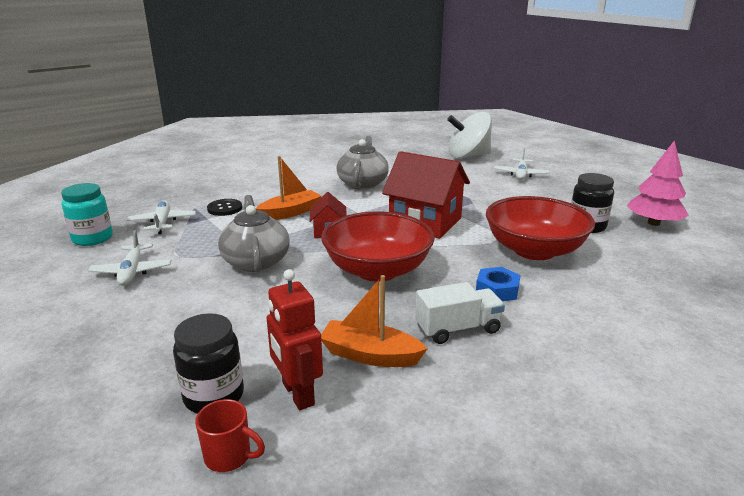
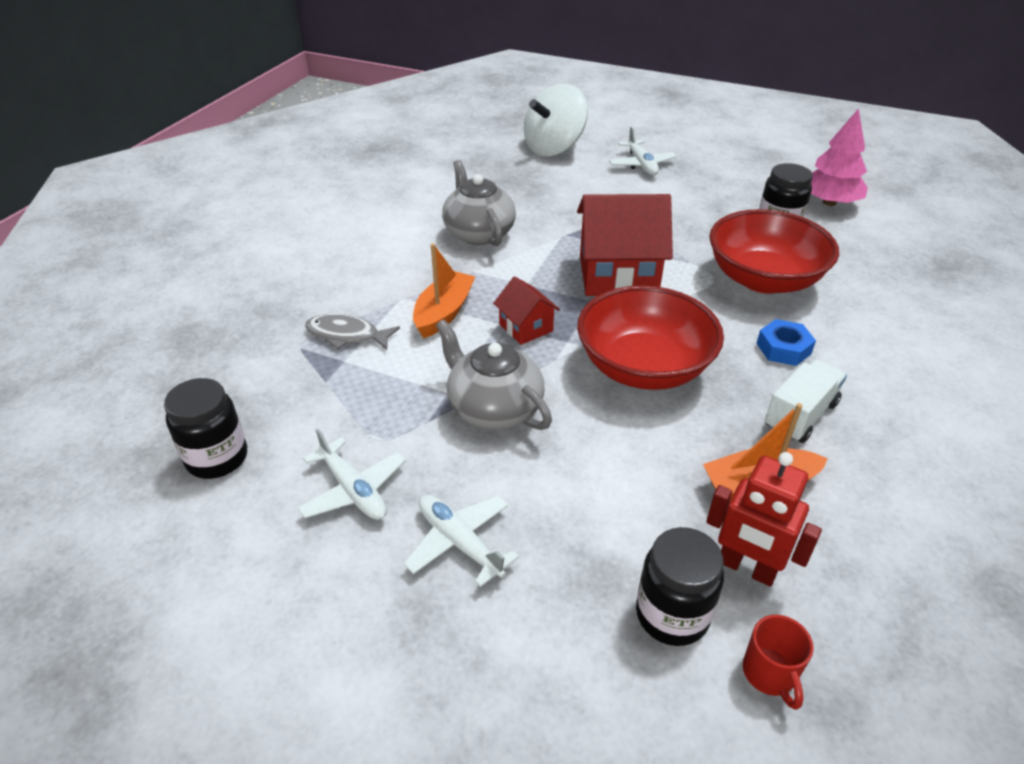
camera: 30 degrees left, 15 degrees up
turquoise jar [61,183,113,246] -> black jar [164,378,247,479]
white plane [127,200,196,234] -> white plane moved to [404,495,519,587]
red mug [195,399,265,472] -> red mug turned 90 degrees clockwise [743,615,814,710]
black button [207,199,242,216] -> grey fish [305,314,400,350]

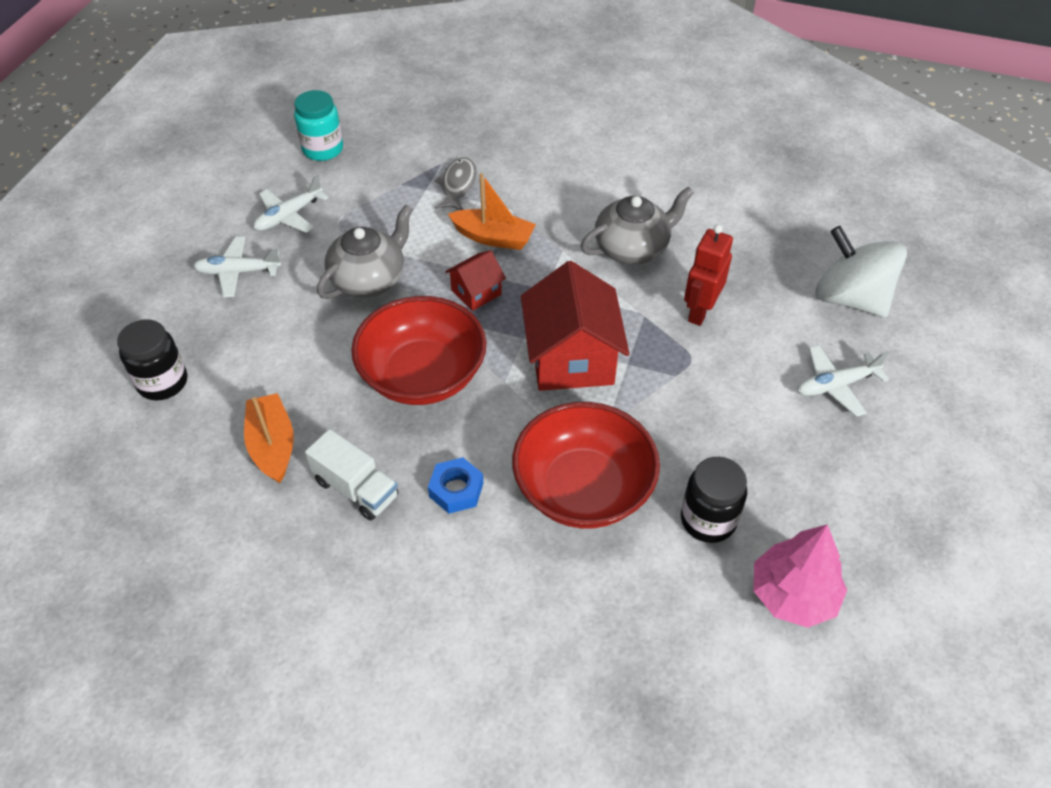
camera: 85 degrees right, 10 degrees up
black jar [164,378,247,479] -> turquoise jar [294,90,343,161]
white plane [404,495,519,587] -> white plane turned 135 degrees counterclockwise [193,237,281,297]
red robot [706,452,822,587] -> red robot moved to [684,225,733,326]
red mug [743,615,814,710] -> none

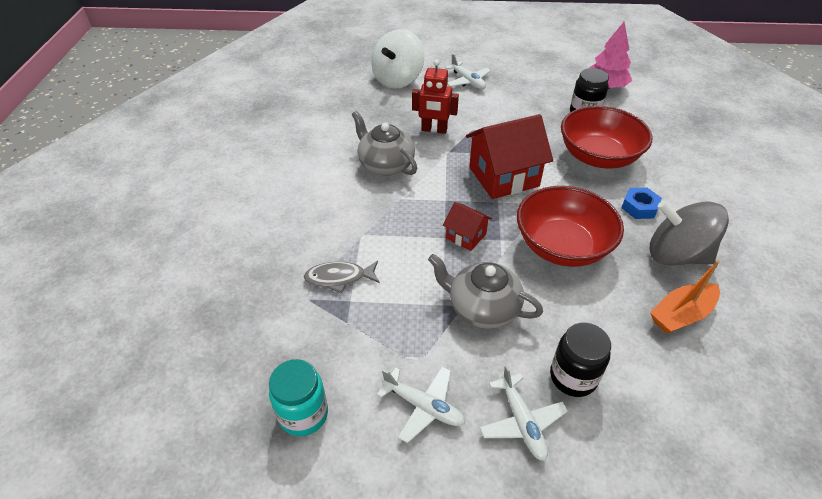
camera: 105 degrees left, 5 degrees down
black jar [117,319,187,400] -> black jar moved to [550,323,611,397]
white truck [305,429,399,521] -> grey spinning top [650,200,729,266]
orange boat [448,173,536,250] -> none

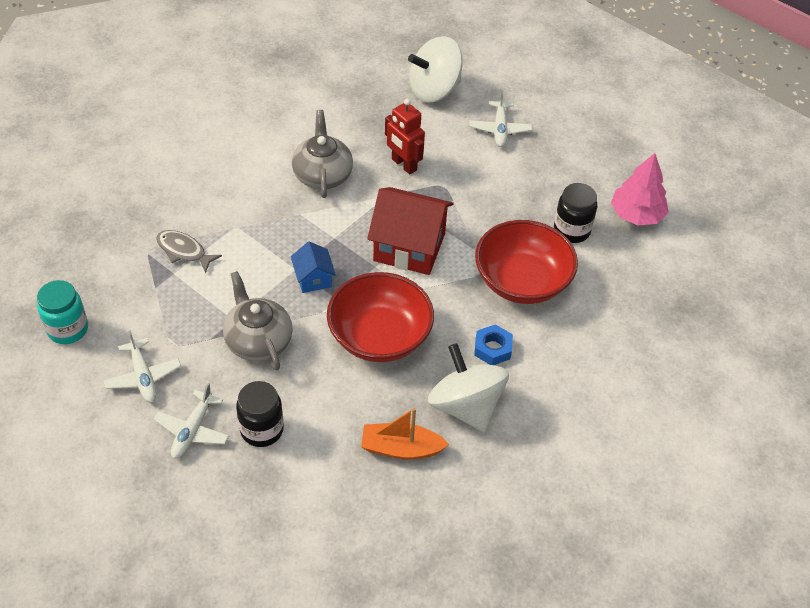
camera: 35 degrees right, 5 degrees up
red house [443,202,492,251] -> blue house [291,242,336,293]
grey spinning top [650,200,729,266] -> white spinning top [428,343,509,432]

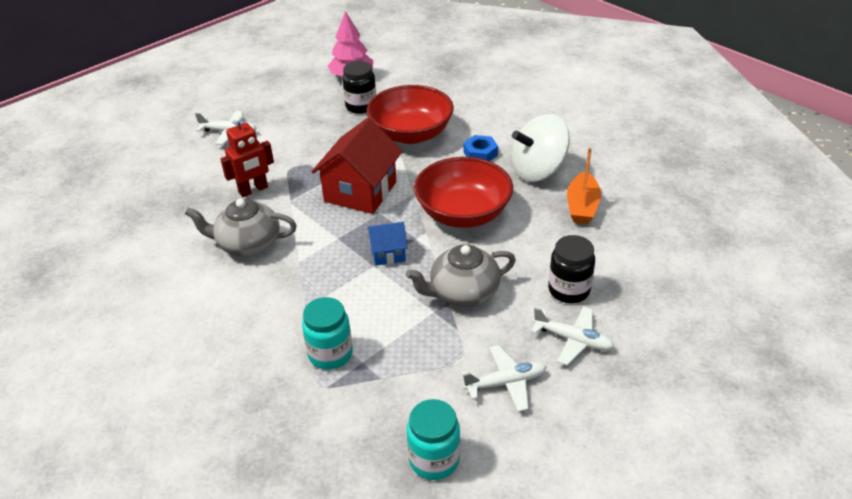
camera: 80 degrees left, 10 degrees down
grey fish [156,230,222,273] -> turquoise jar [302,297,353,370]
white spinning top [408,36,463,103] -> none

